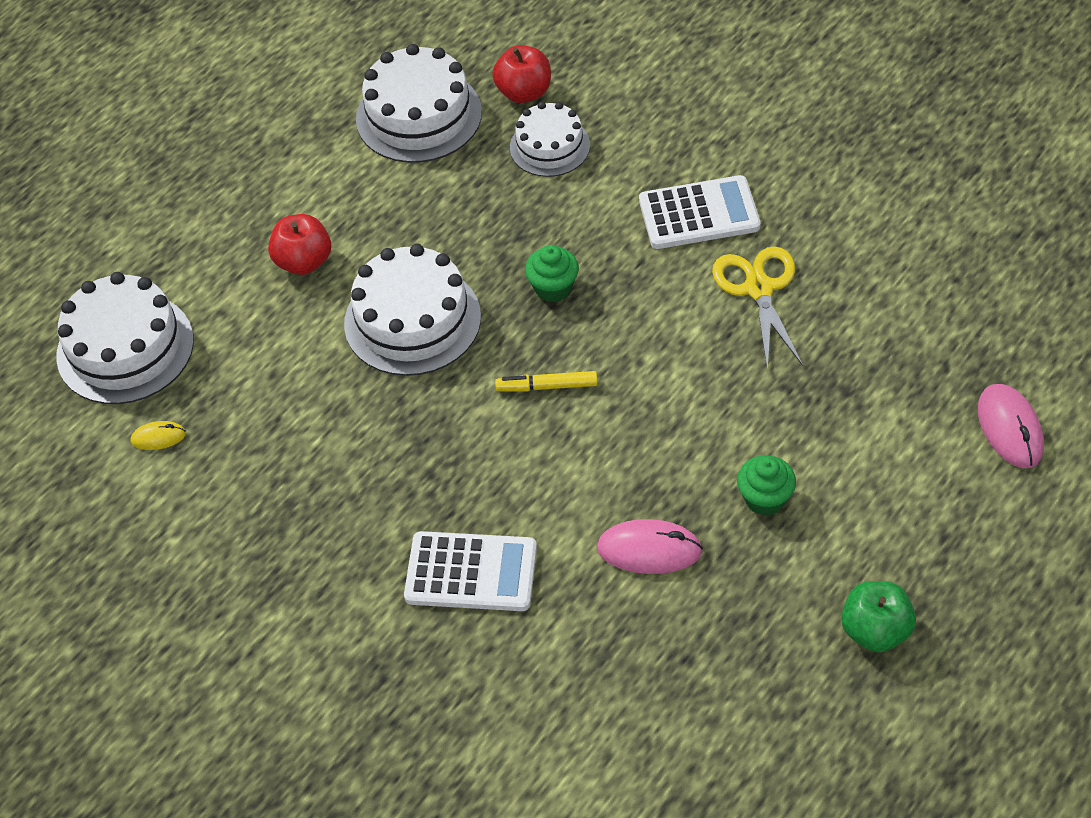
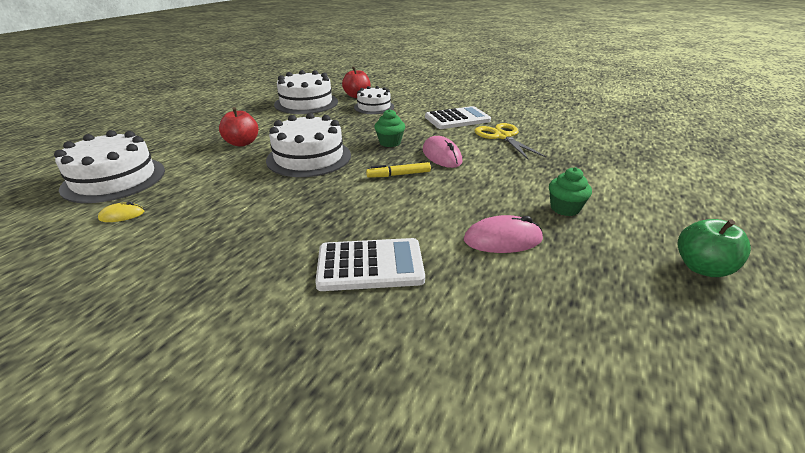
camera: 15 degrees left, 20 degrees down
pink mouse [978,384,1044,468] -> pink mouse moved to [423,136,462,168]

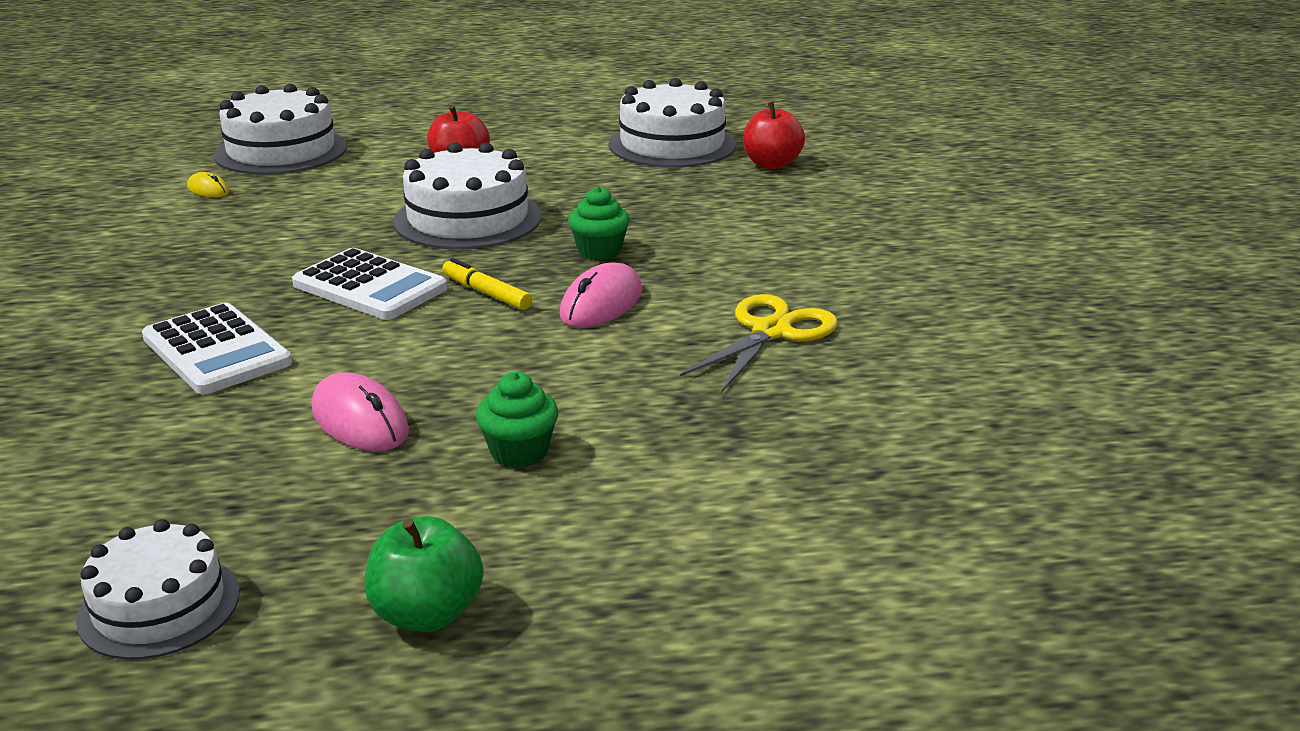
camera: 55 degrees right, 5 degrees down
white cake [354,86,394,114] -> white cake moved to [76,519,240,660]
white calculator [425,106,491,129] -> white calculator moved to [292,248,447,320]

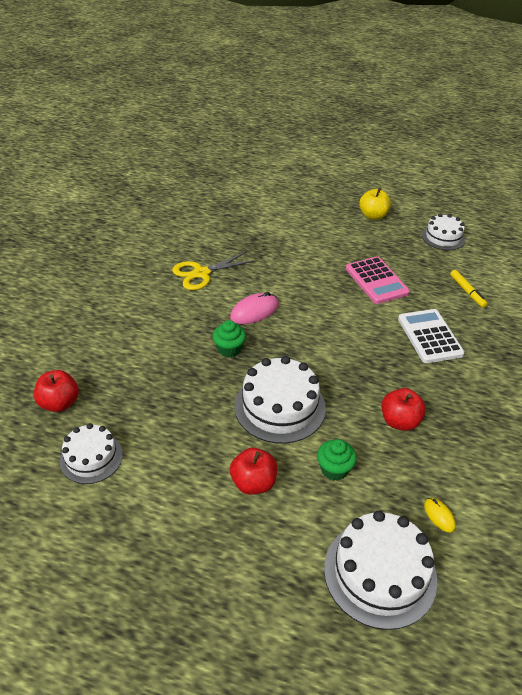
camera: 155 degrees left, 15 degrees up
white calculator [292,248,447,320] -> none
pink mouse [312,372,409,451] -> pink calculator [346,256,410,304]
green apple [365,516,484,632] -> yellow apple [359,187,391,220]
yellow marker [442,258,532,310] -> yellow marker moved to [450,270,487,308]
green cupcake [476,372,558,468] -> green cupcake moved to [317,439,357,481]
white cake [609,78,736,168] -> white cake [60,423,123,484], size x0.63
none -> red apple [381,388,426,431]

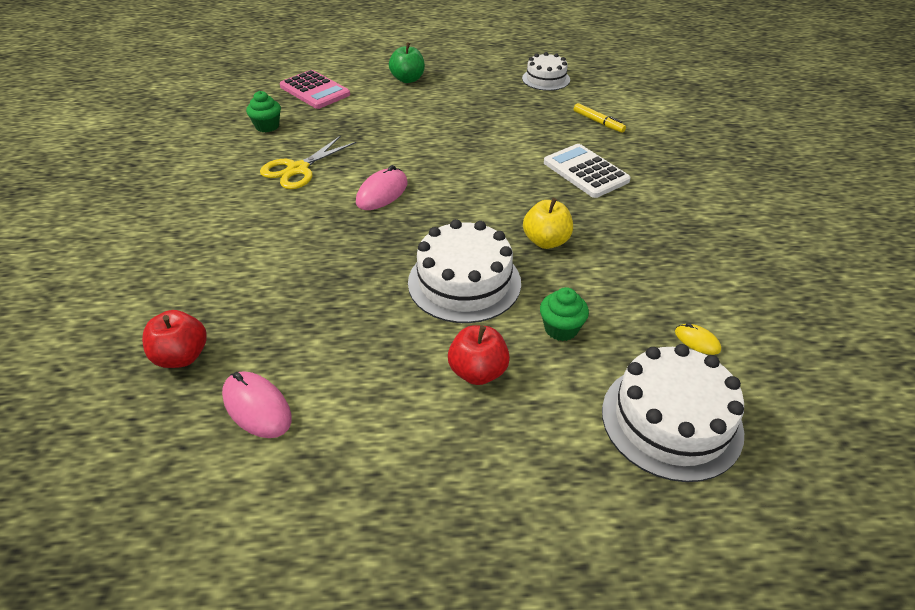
camera: 20 degrees left, 0 degrees up
white cake [60,423,123,484] -> pink mouse [222,371,292,438]
green cupcake [212,320,246,357] -> green cupcake moved to [246,91,281,132]
pink calculator [346,256,410,304] -> pink calculator moved to [280,70,350,109]
yellow apple [359,187,391,220] -> yellow apple moved to [523,198,573,249]
red apple [381,388,426,431] -> none
none -> green apple [389,42,425,83]

